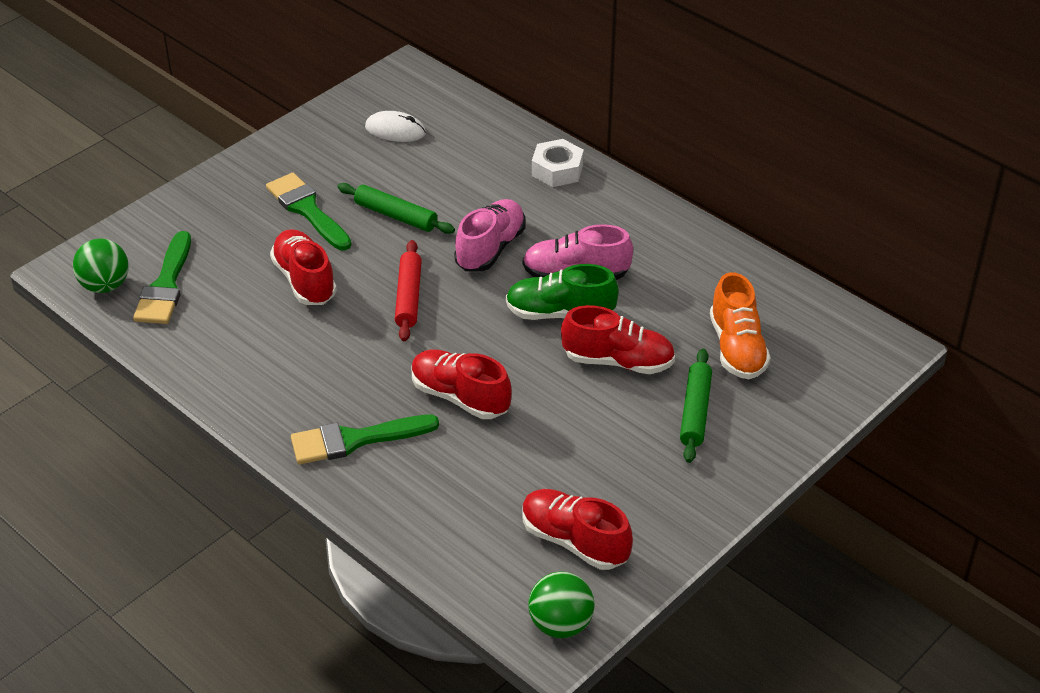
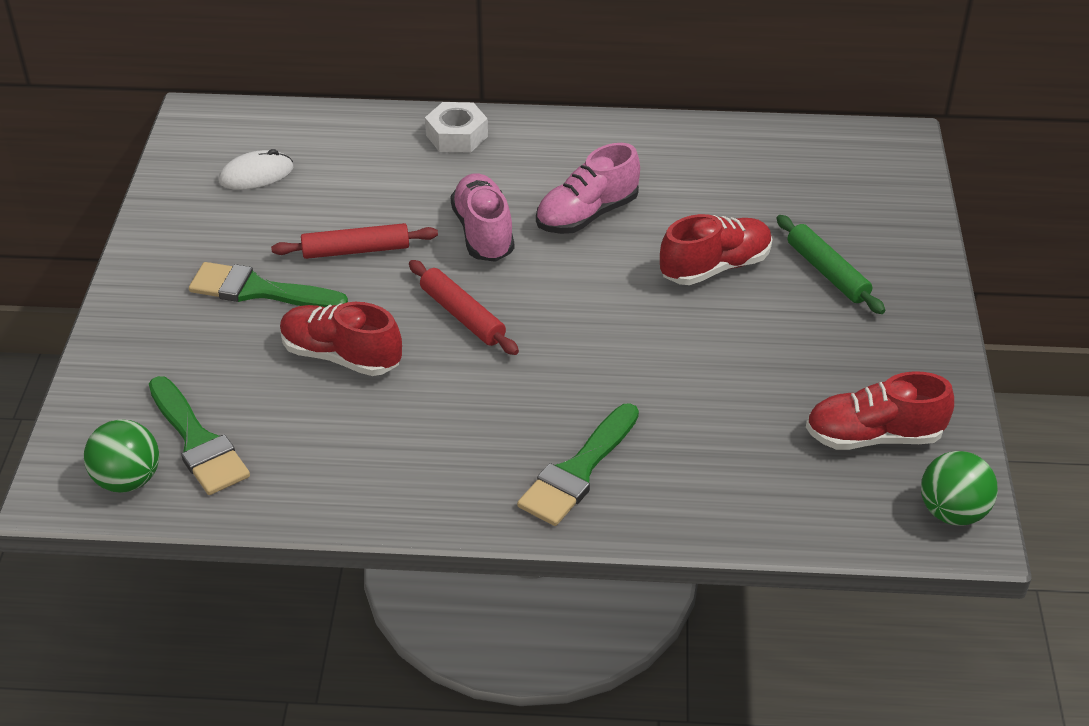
camera: 40 degrees left, 0 degrees up
green rolling pin [337,183,455,234] -> red rolling pin [271,223,438,259]
red shoe [412,349,512,419] -> none
green shoe [506,264,619,320] -> none
orange shoe [710,272,771,379] -> none

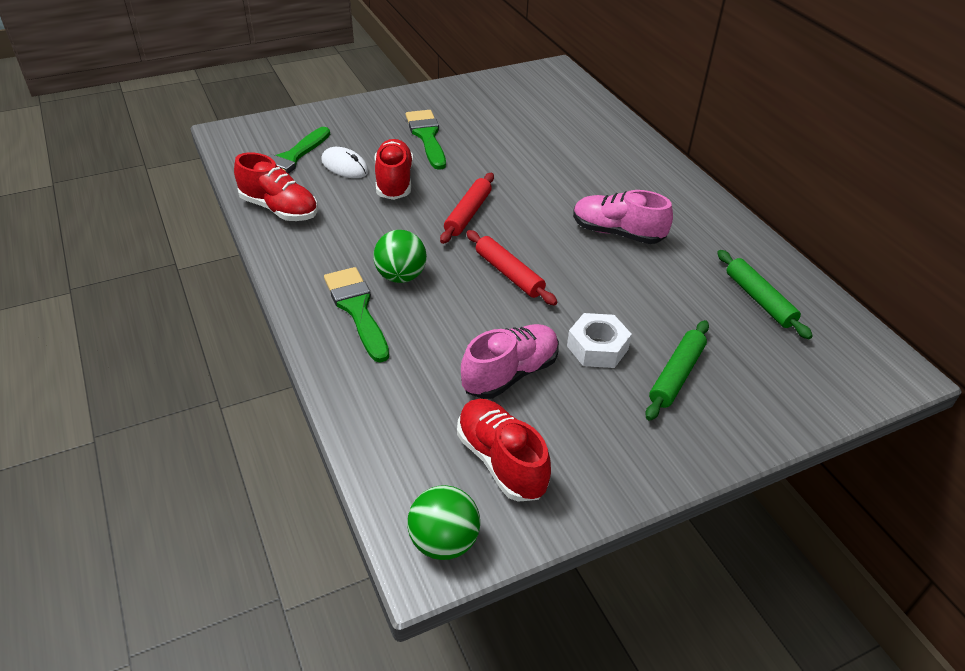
camera: 60 degrees right, 0 degrees up
green ball [84,419,159,493] -> green ball moved to [373,230,427,283]
white mouse [219,149,293,190] -> white mouse moved to [321,147,369,178]
red rolling pin [271,223,438,259] -> red rolling pin moved to [466,230,557,306]
white nut [425,102,488,152] -> white nut moved to [567,313,632,368]
pink shoe [450,174,514,262] -> pink shoe moved to [461,324,559,399]
green brush [517,403,639,526] -> green brush turned 60 degrees clockwise [324,267,389,363]
red shoe [660,214,772,285] -> red shoe moved to [234,152,318,221]
none -> green rolling pin [717,250,813,339]

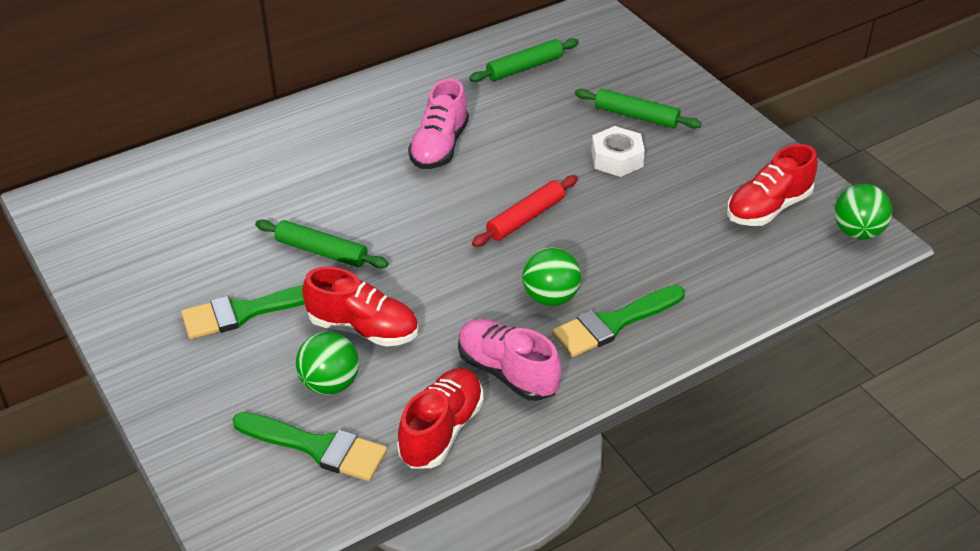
camera: 95 degrees left, 0 degrees up
white mouse [321,147,369,178] -> green ball [296,332,359,395]
red shoe [374,139,413,200] -> red shoe turned 150 degrees counterclockwise [302,267,418,347]
red rolling pin [440,173,494,244] -> none
pink shoe [461,324,559,399] -> pink shoe moved to [458,319,561,401]
none -> green rolling pin [255,220,388,268]

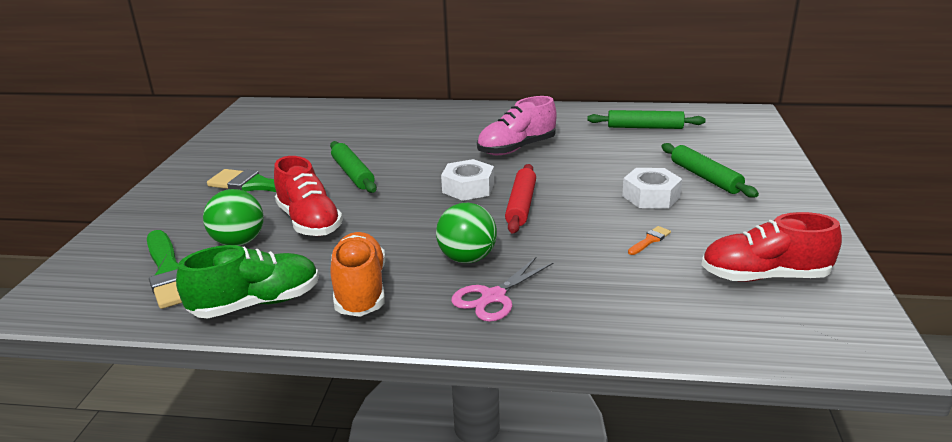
camera: 40 degrees right, 15 degrees down
red shoe [397,368,484,468] -> green shoe [176,245,319,319]
pink shoe [458,319,561,401] -> orange shoe [331,232,385,317]
red rolling pin [472,175,578,247] -> red rolling pin turned 75 degrees counterclockwise [505,164,536,234]
green brush [552,285,685,357] -> pink scissors [451,257,554,322]
green ball [834,184,892,239] -> none
none -> white nut [441,159,494,201]
none -> orange brush [628,226,671,255]

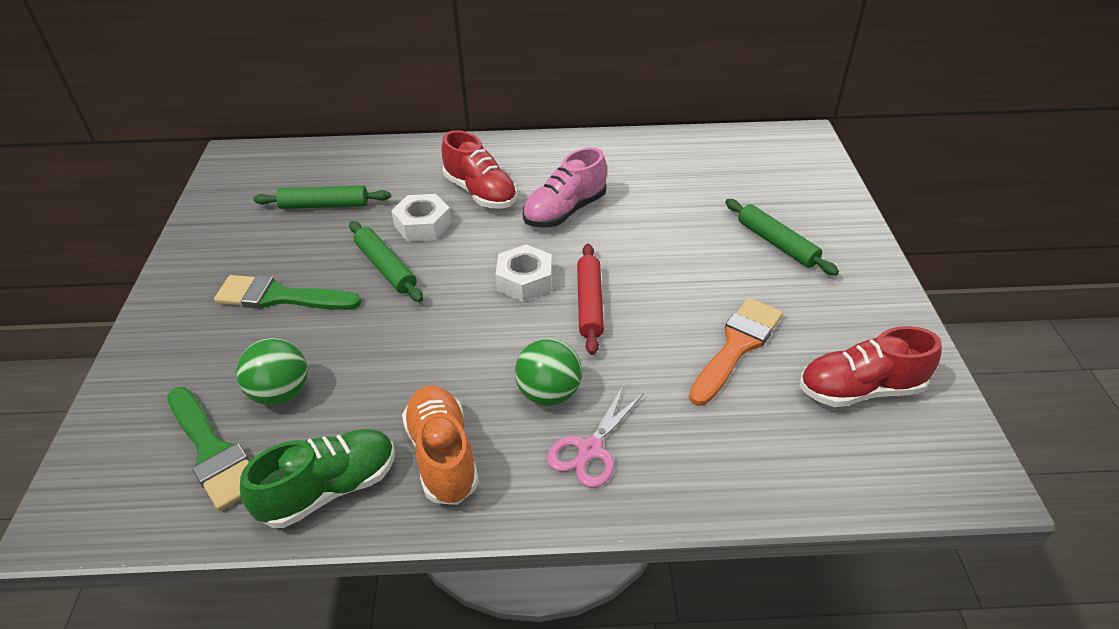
camera: 10 degrees left, 15 degrees up
red shoe [274,156,343,236] -> red shoe moved to [441,130,518,209]
green rolling pin [587,110,706,129] -> green rolling pin moved to [253,186,391,209]
white nut [622,168,682,209] -> white nut moved to [391,194,452,242]
orange brush [628,226,671,255] -> orange brush [689,298,783,406], size x2.37

